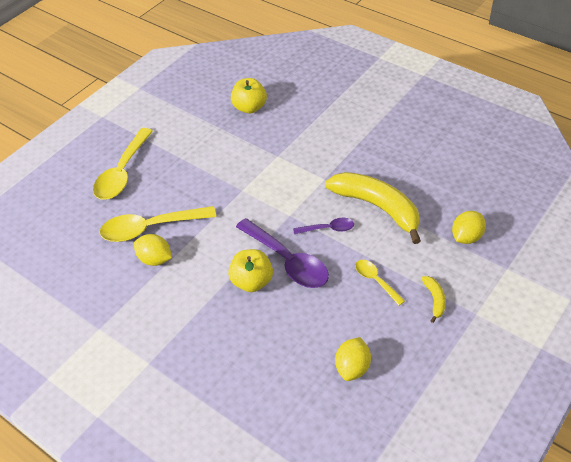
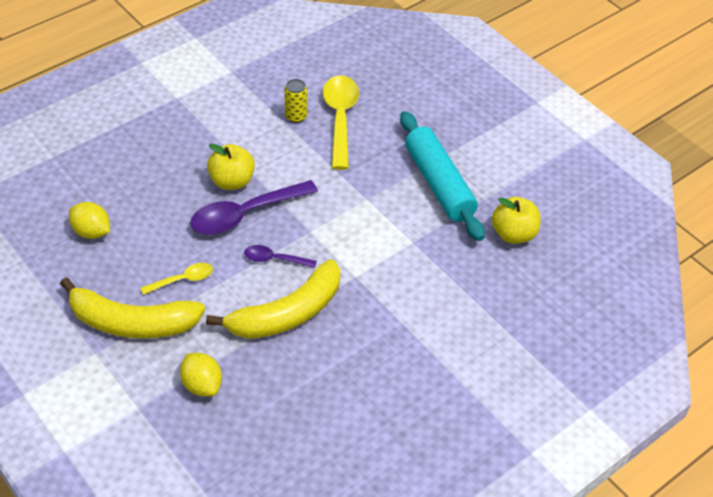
camera: 100 degrees right, 0 degrees up
yellow spoon [93,128,153,200] -> none
yellow lemon [134,234,172,266] -> yellow can [284,79,307,123]
purple spoon [293,218,354,234] -> purple spoon turned 90 degrees clockwise [244,245,317,268]
yellow banana [421,276,446,323] -> yellow banana [60,278,205,339], size x2.36
none -> turquoise rolling pin [400,111,485,241]

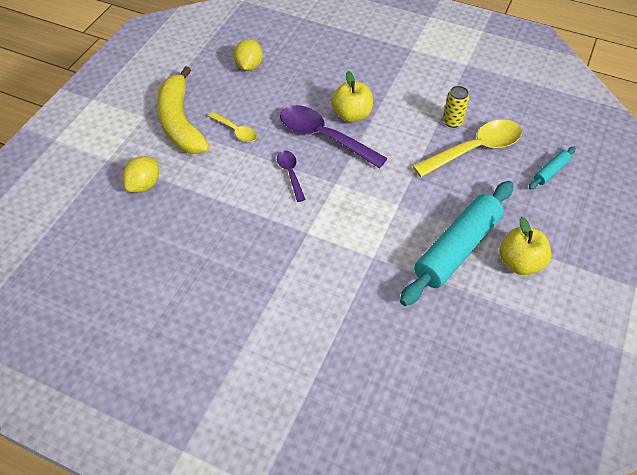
camera: 65 degrees right, 5 degrees up
yellow banana [206,259,340,339] -> none
yellow apple [492,197,540,244] -> yellow apple moved to [500,217,552,275]
none -> turquoise rolling pin [529,147,576,190]

